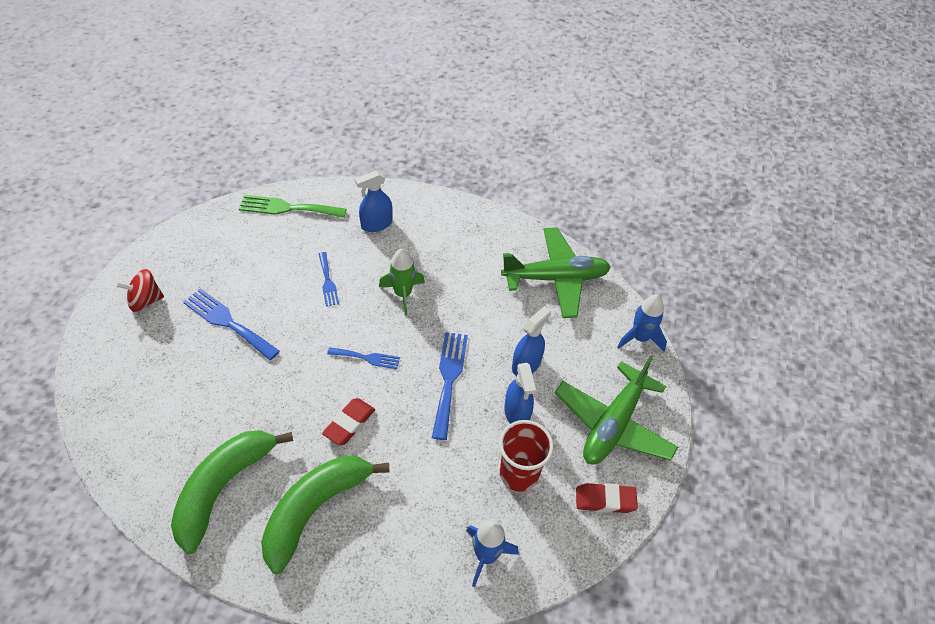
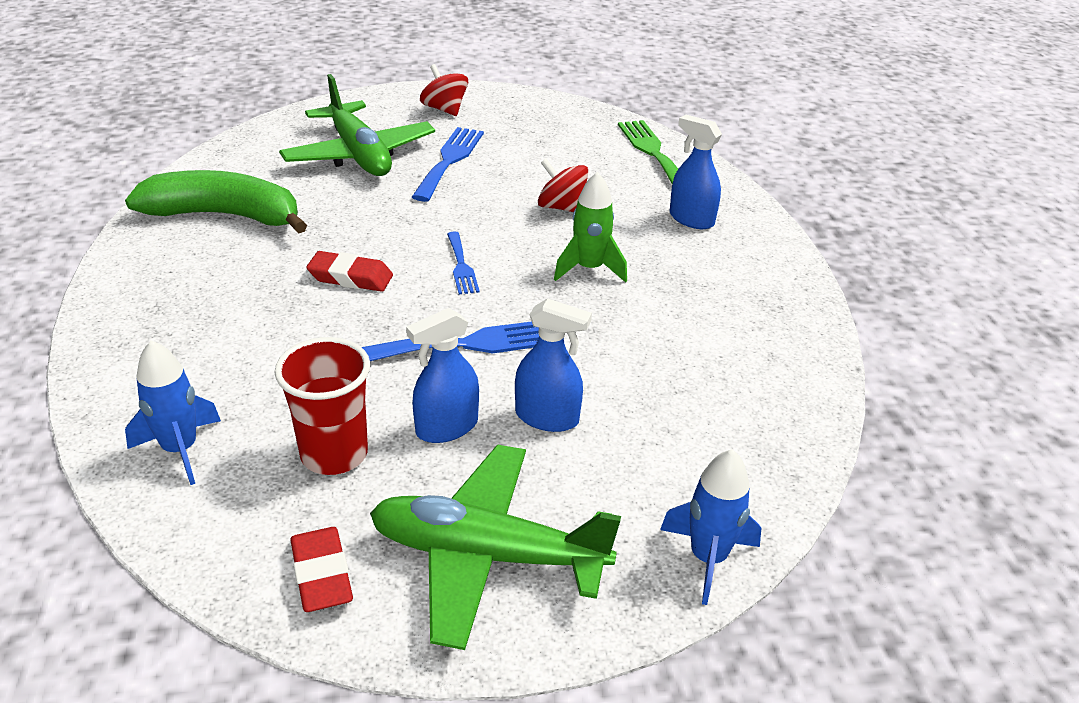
camera: 70 degrees right, 15 degrees down
green banana [261,456,390,574] -> none
blue fork [319,252,339,306] -> red spinning top [538,159,588,212]
green plane [501,227,611,318] -> green plane moved to [279,74,435,176]

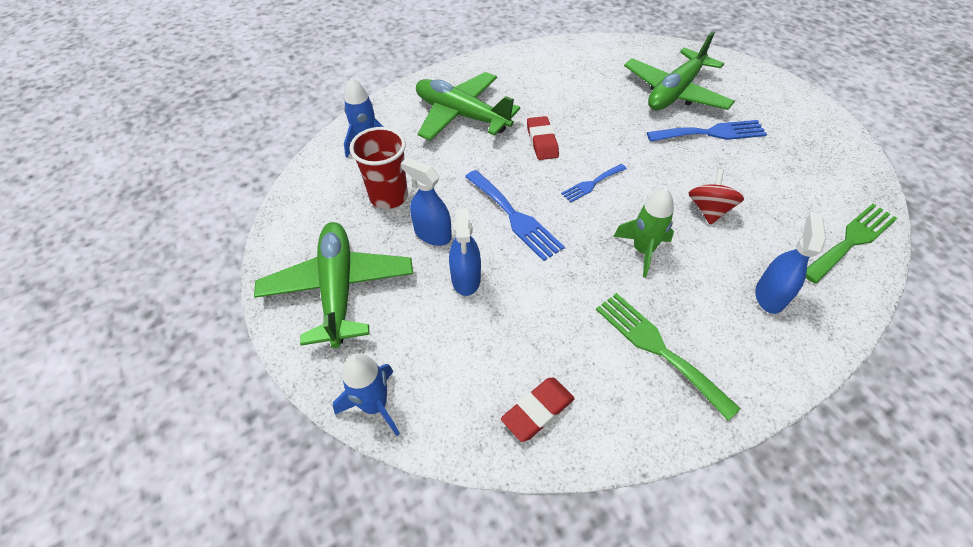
camera: 70 degrees right, 15 degrees up
green banana [125,170,307,234] -> none
red eraser [290,527,353,612] -> red eraser moved to [501,378,575,442]
red spinning top [420,64,468,116] -> none
none -> green plane [416,72,520,141]
none -> green fork [596,293,741,421]

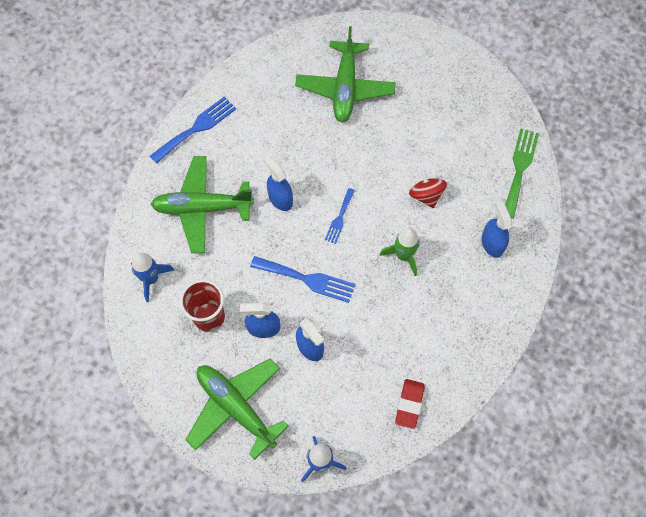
camera: 35 degrees left, 15 degrees up
red eraser [527,116,559,160] -> blue spray bottle [264,156,293,211]
green fork [596,293,741,421] -> none
blue fork [647,120,767,142] -> blue fork moved to [150,96,236,164]

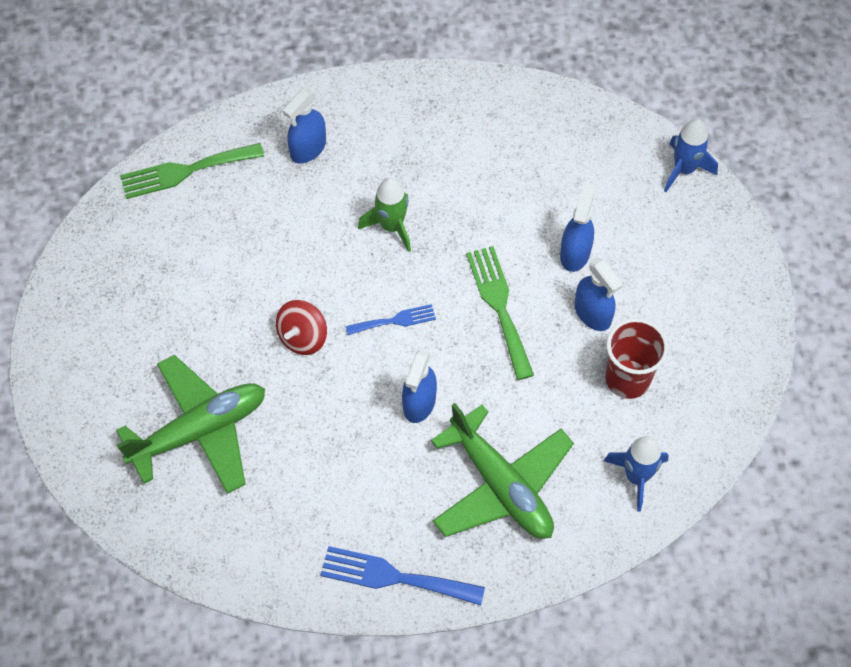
camera: 125 degrees left, 5 degrees down
green plane [186,358,288,460] -> none
blue fork [250,256,355,303] -> green fork [466,246,534,380]
red eraser [395,379,425,429] -> none
red spinning top [409,169,447,208] -> red spinning top moved to [276,300,327,355]

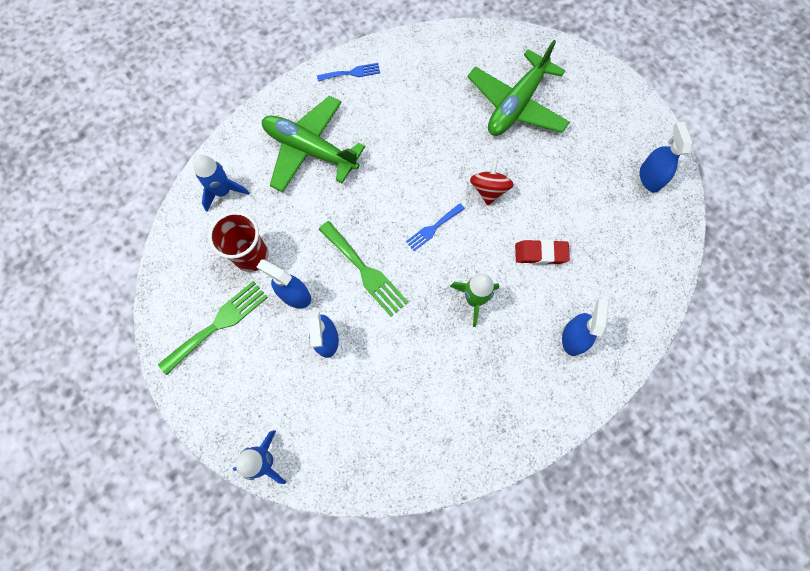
camera: 155 degrees right, 10 degrees up
green fork [120,143,264,199] -> green fork moved to [158,281,268,375]
blue fork [321,546,485,605] -> blue fork [317,63,380,81], size x0.60
blue spray bottle [402,350,437,423] -> blue spray bottle moved to [640,122,693,192]
none -> red eraser [515,240,570,264]

